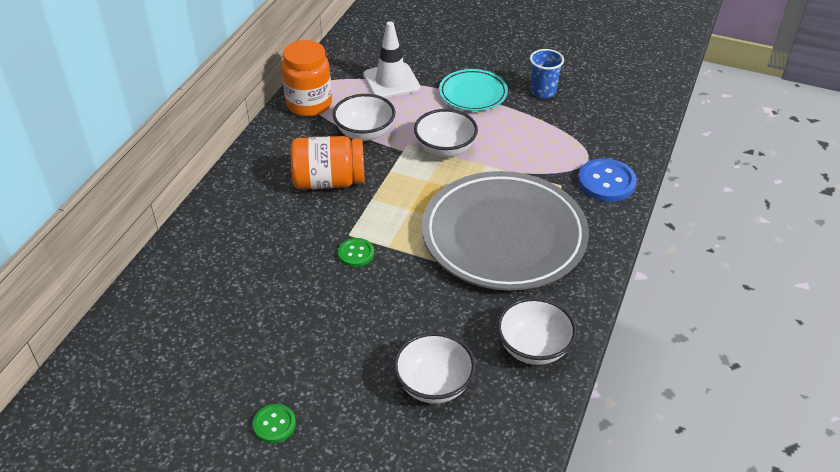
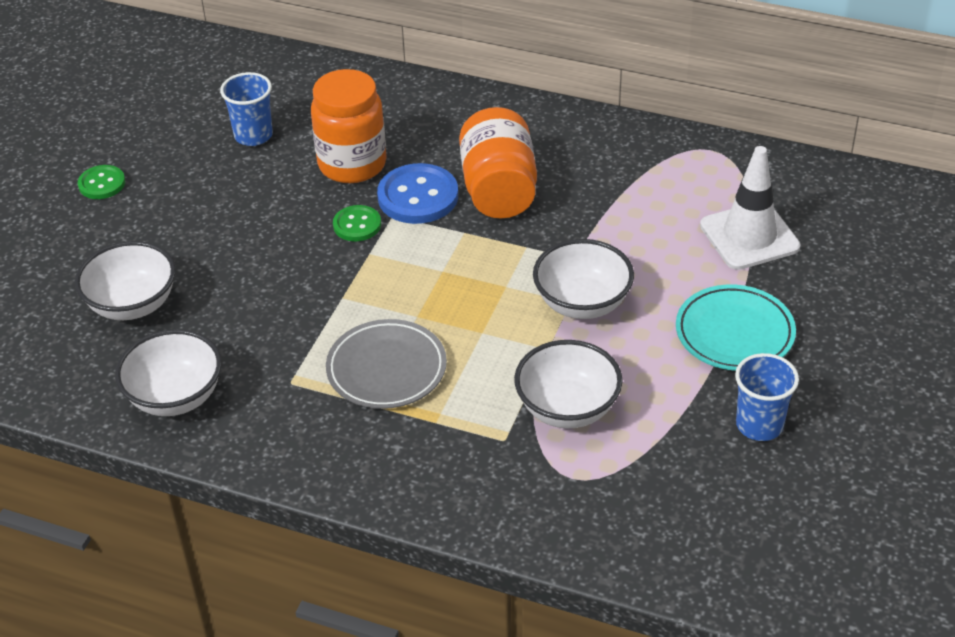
camera: 90 degrees right, 0 degrees up
orange jar [282,40,332,117] -> orange jar moved to [311,69,387,183]
white bowl [333,94,395,141] -> white bowl moved to [514,340,623,428]
grey plate [422,171,589,290] -> grey plate [326,319,447,409], size x0.49
blue button [578,158,637,202] -> blue button moved to [377,163,458,224]
none -> blue cup [220,72,273,146]

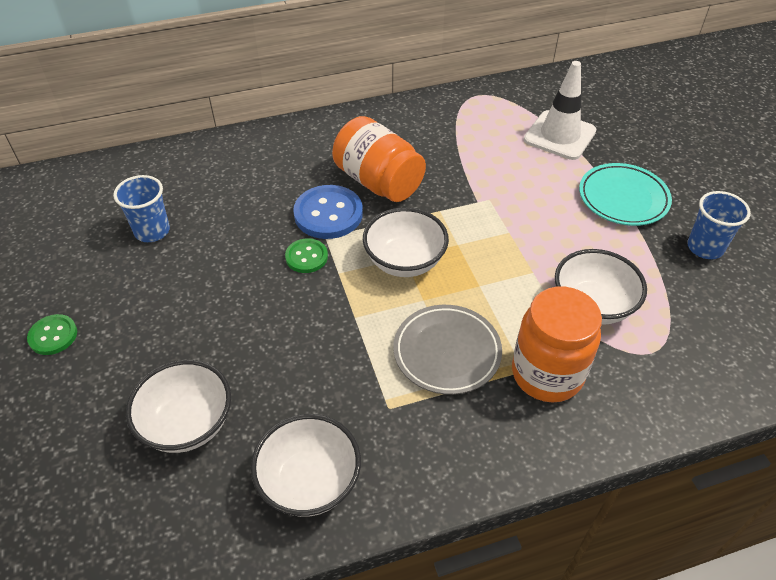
camera: 40 degrees left, 5 degrees up
orange jar [311,69,387,183] -> orange jar moved to [512,287,602,402]
white bowl [533,239,634,319] -> white bowl moved to [363,208,449,277]

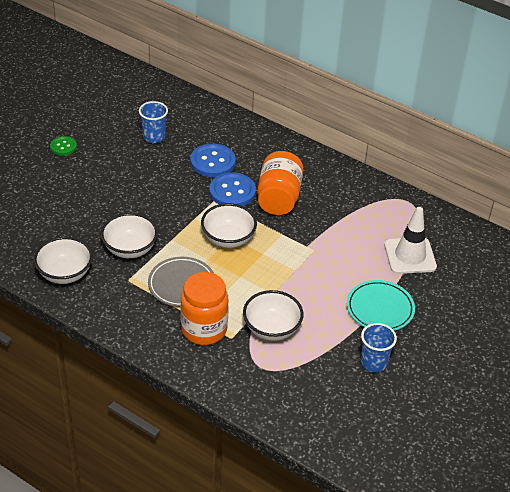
camera: 50 degrees right, 5 degrees down
white bowl [126,360,231,453] -> white bowl moved to [101,213,158,258]
green button [285,238,328,273] -> none
none -> blue button [190,144,236,177]

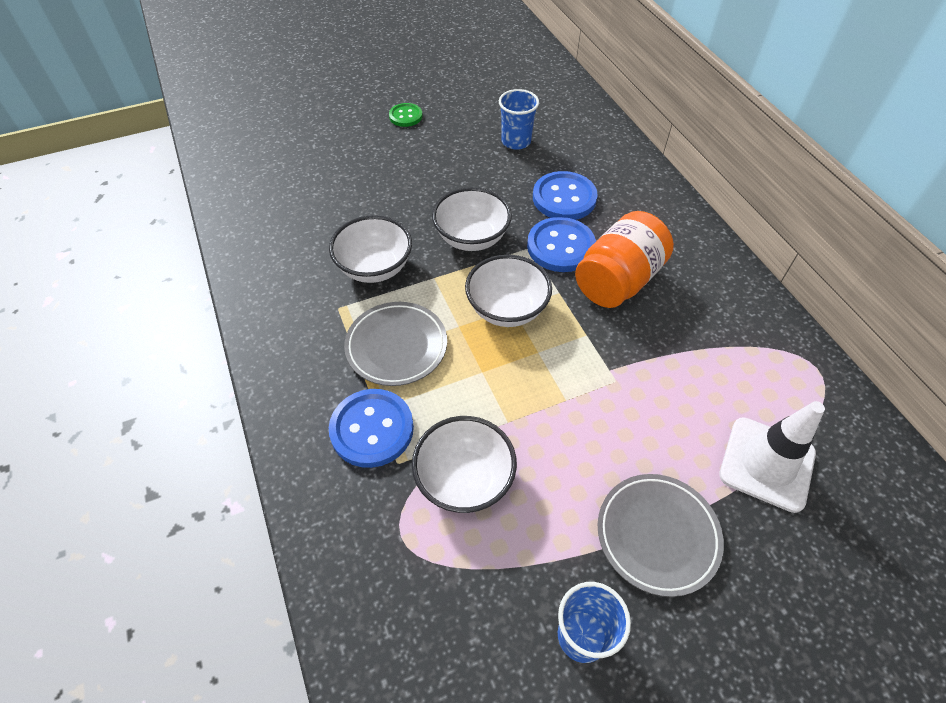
camera: 35 degrees right, 10 degrees up
white bowl [34,237,93,284] -> white bowl moved to [432,187,512,251]
orange jar [181,272,229,345] -> blue button [329,389,414,468]
turquoise plate [347,280,415,331] -> grey plate [598,474,724,597]

